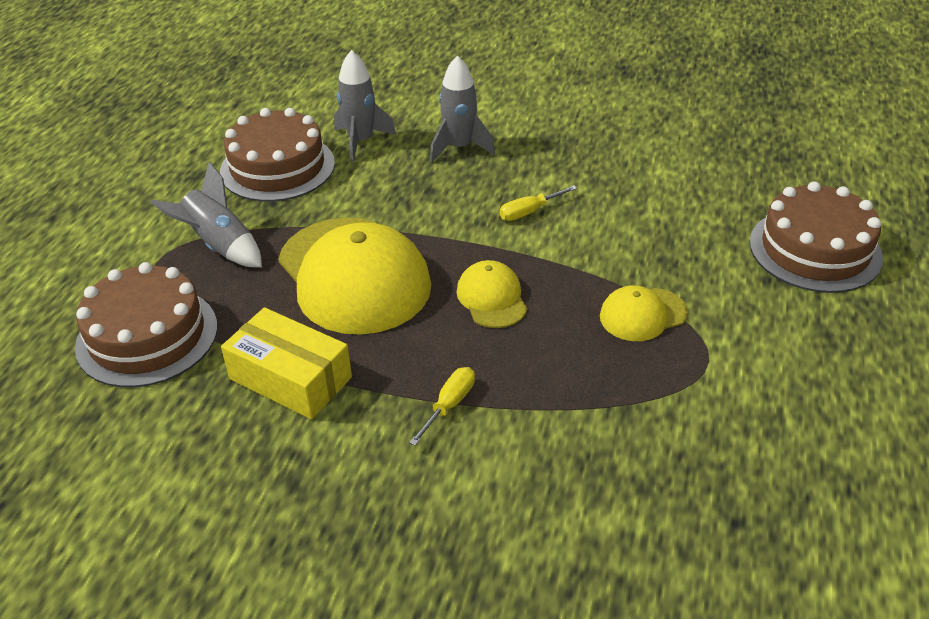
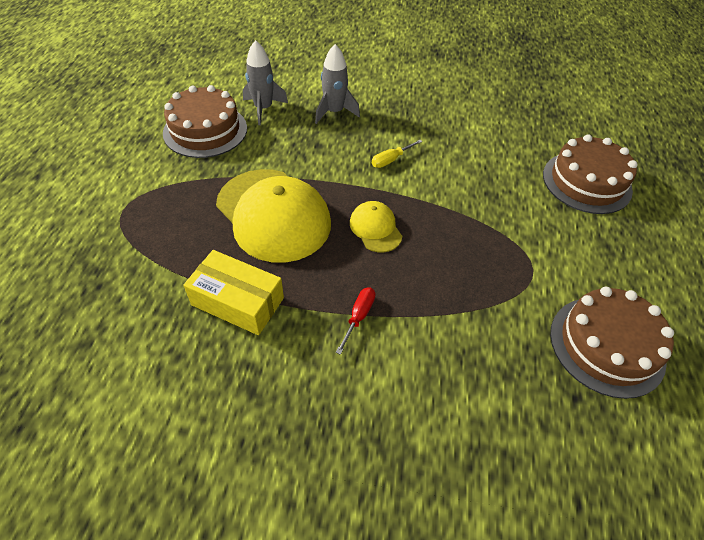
camera: 10 degrees left, 10 degrees up
brown cake [75,262,217,387] -> brown cake moved to [550,287,674,399]
grey rocket [151,162,262,267] -> none
yellow screwdriver [409,367,475,446] -> red screwdriver [336,287,376,355]
yellow cap [600,285,688,341] -> none

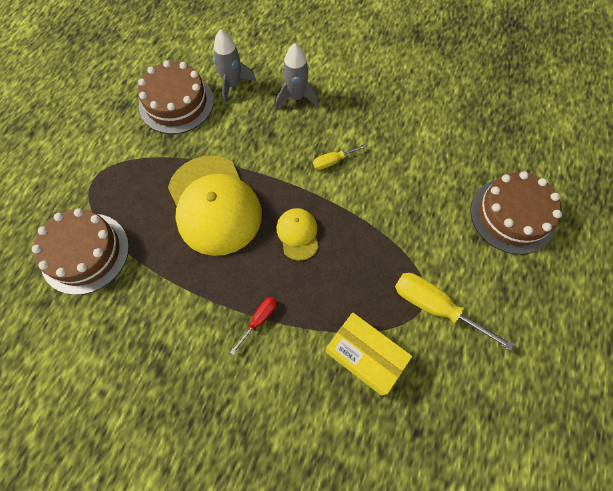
camera: 15 degrees right, 15 degrees up
yellow box [183,250,284,335] -> yellow box moved to [326,312,412,396]
brown cake [550,287,674,399] -> brown cake moved to [32,208,129,295]
none -> yellow screwdriver [395,273,514,351]

